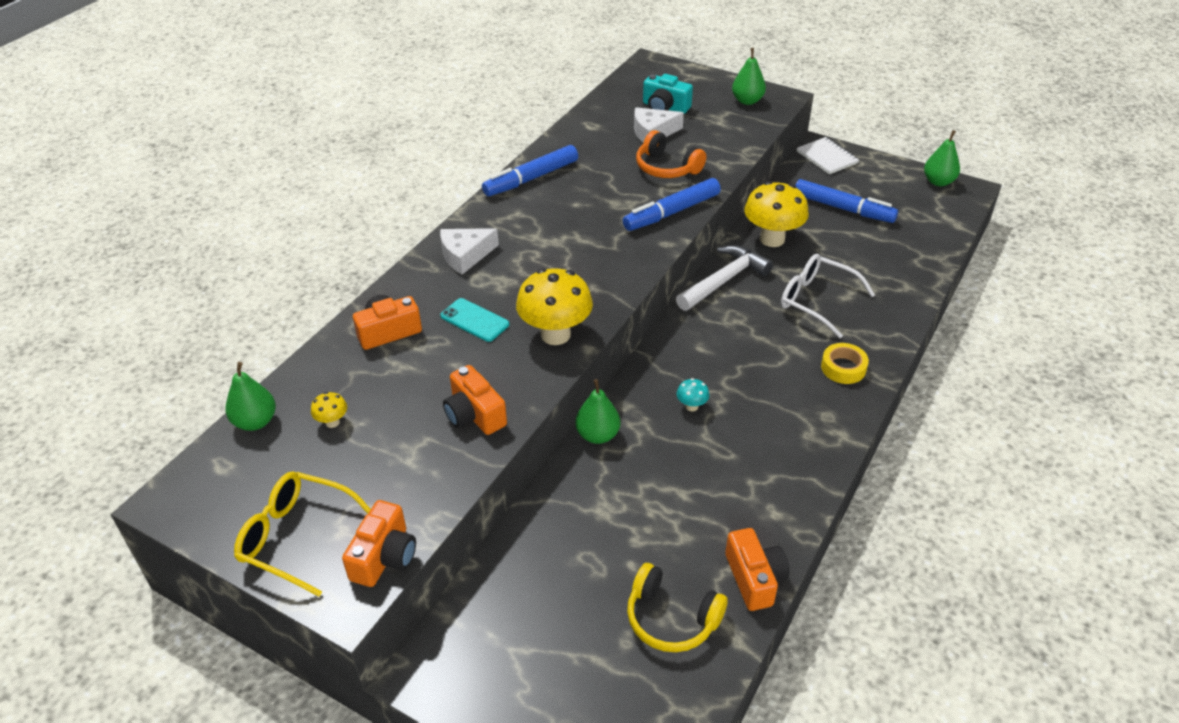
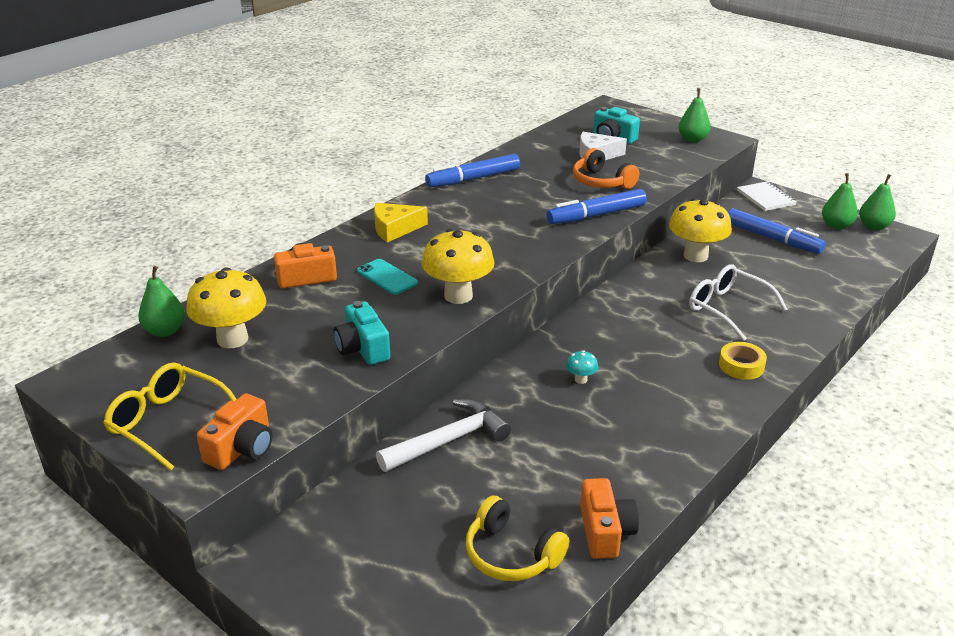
camera: 10 degrees right, 10 degrees down
yellow mushroom [311,392,347,428] -> yellow mushroom [187,267,266,348], size x2.29
white cheese [440,228,499,274] -> yellow cheese [374,203,428,243]
orange camera [443,365,507,435] -> turquoise camera [333,301,390,365]
green pear [575,379,620,444] -> green pear moved to [822,173,858,230]
white hammer [676,245,773,311] -> white hammer moved to [376,399,511,472]

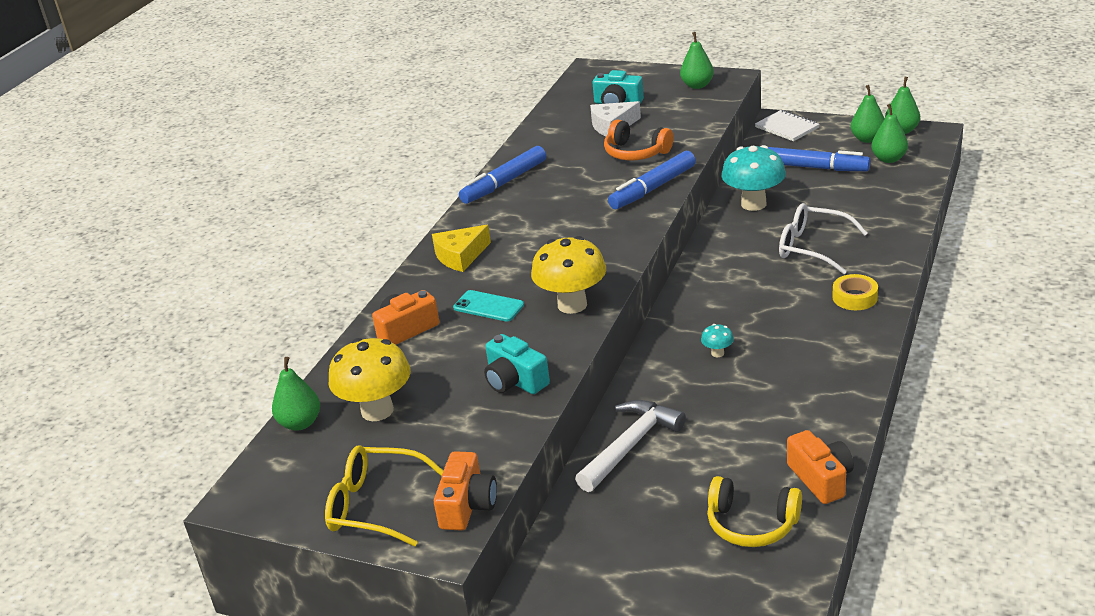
camera: 15 degrees left, 0 degrees up
yellow mushroom [669,198,732,262] -> turquoise mushroom [721,145,786,211]
none -> green pear [871,104,908,163]

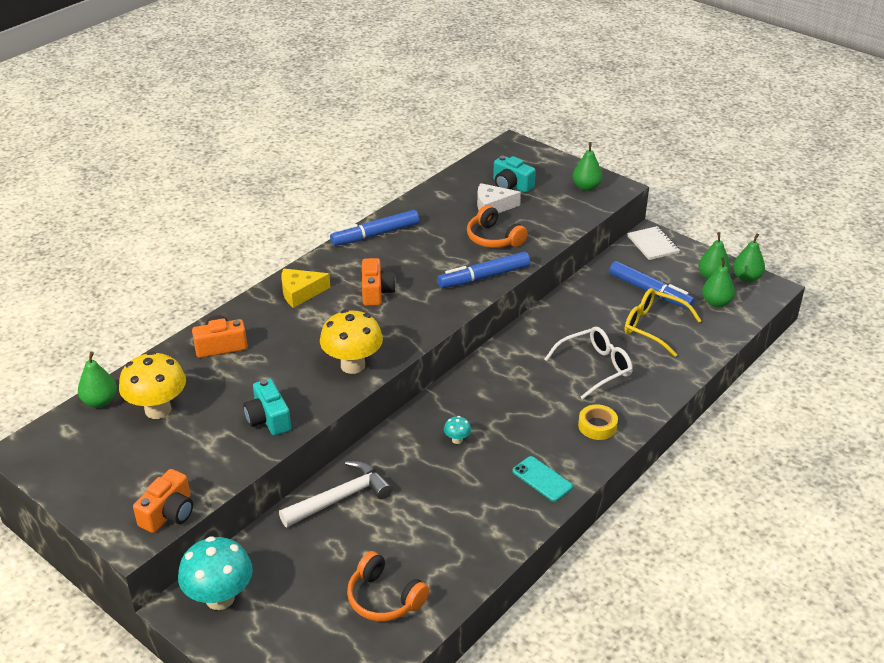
camera: 15 degrees right, 5 degrees up
yellow glasses [325,445,444,547] -> yellow glasses moved to [624,288,702,357]
turquoise phone [453,290,524,322] -> turquoise phone moved to [512,456,573,502]
yellow headphones [707,476,802,547] -> orange headphones [347,551,429,621]
turquoise mushroom [721,145,786,211] -> turquoise mushroom moved to [178,536,253,610]
white glasses [779,203,868,274] -> white glasses turned 105 degrees clockwise [544,327,633,399]
orange camera [787,430,854,504] -> orange camera moved to [362,258,396,306]

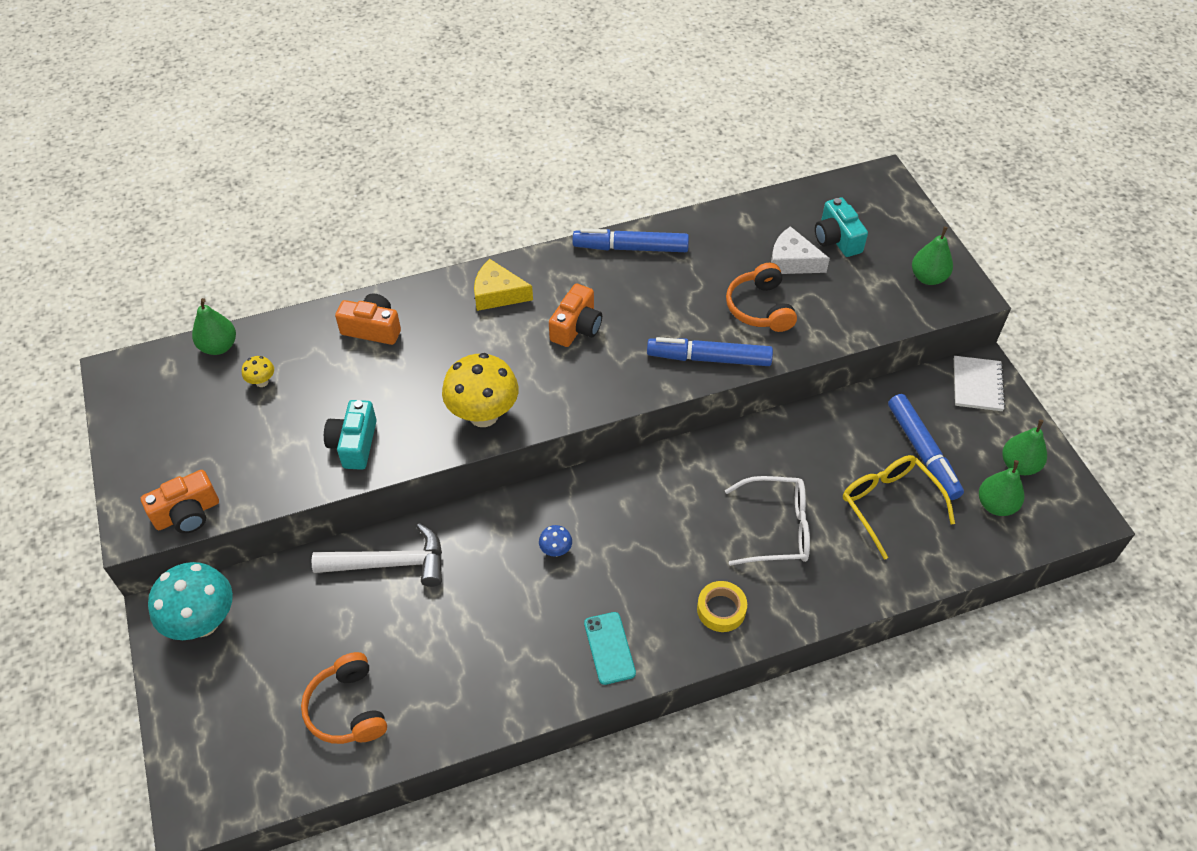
camera: 30 degrees right, 15 degrees up
yellow mushroom [119,351,186,419] -> yellow mushroom [242,356,274,387], size x0.44
turquoise mushroom [444,416,471,444] -> blue mushroom [539,525,572,557]
green pear [733,233,765,282] -> none

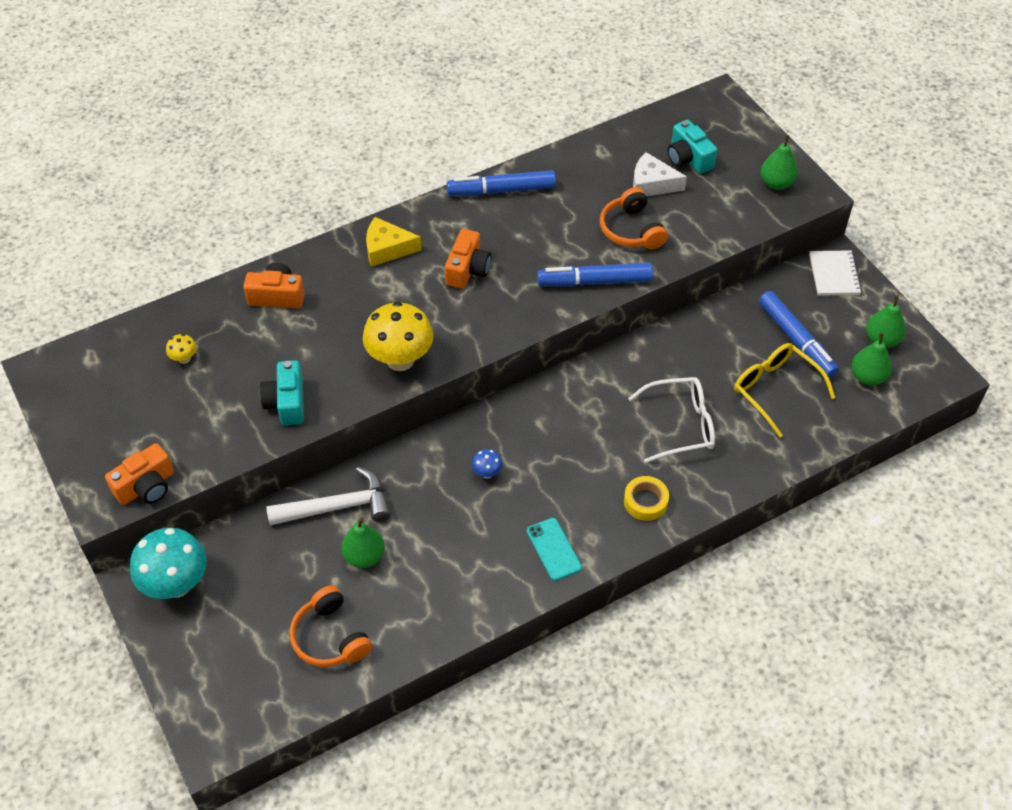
camera: 10 degrees left, 0 degrees up
green pear [192,298,236,355] -> green pear moved to [341,517,385,568]

